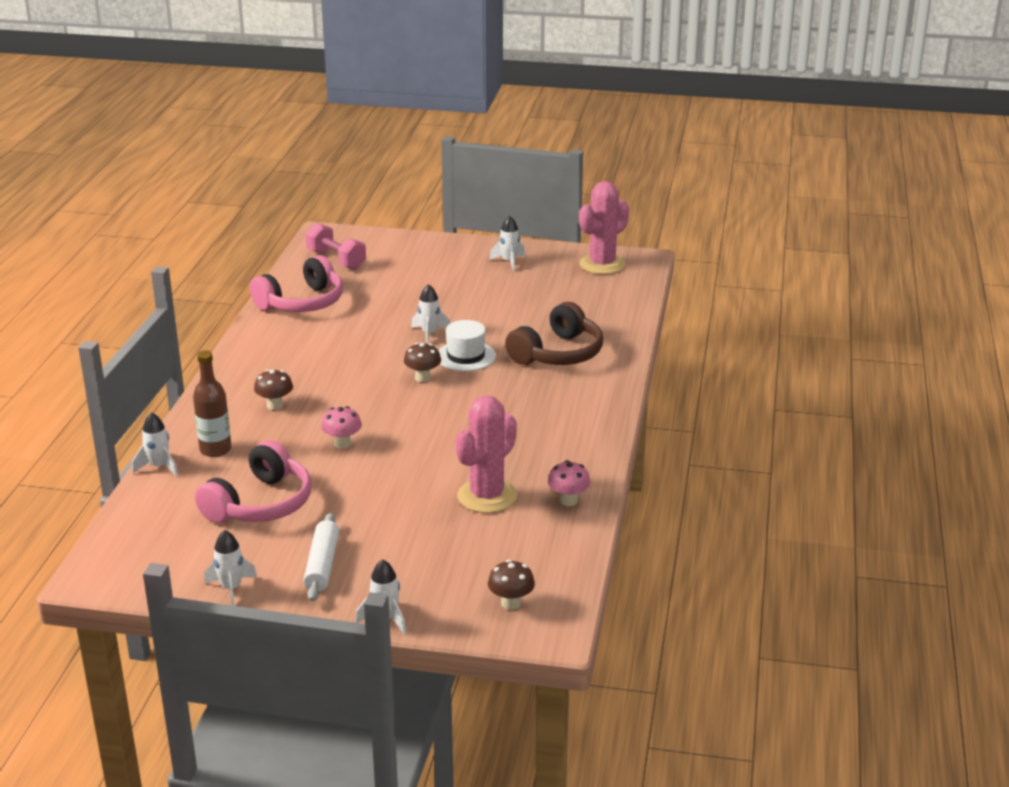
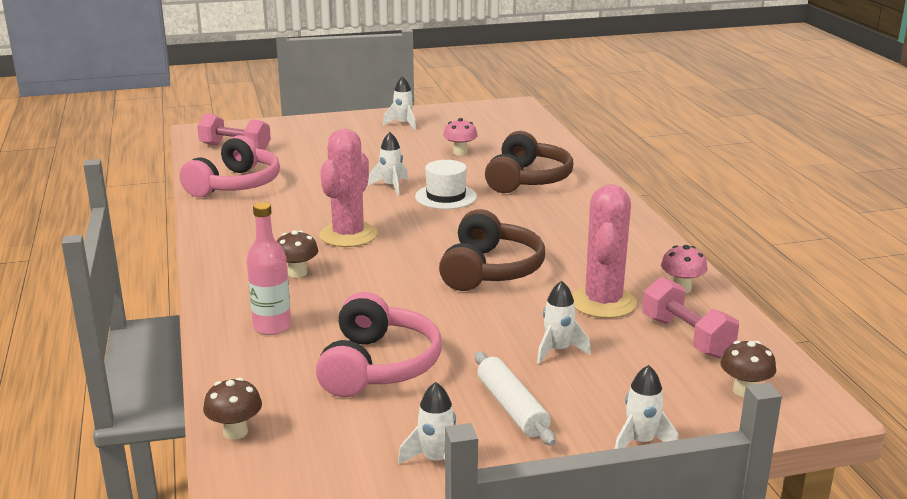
camera: 25 degrees left, 5 degrees down
white rocket [132,412,178,477] -> white rocket moved to [537,281,591,364]
brown bottle [193,350,232,457] -> pink bottle [247,202,291,335]
pink mushroom [321,406,362,449] -> pink mushroom moved to [443,118,478,156]
brown mushroom [404,343,441,382] -> brown mushroom moved to [203,378,262,440]
pink cactus [579,181,629,274] -> pink cactus moved to [319,129,378,247]
none -> brown headphones [439,209,545,291]
none -> pink dumbbell [642,277,739,358]

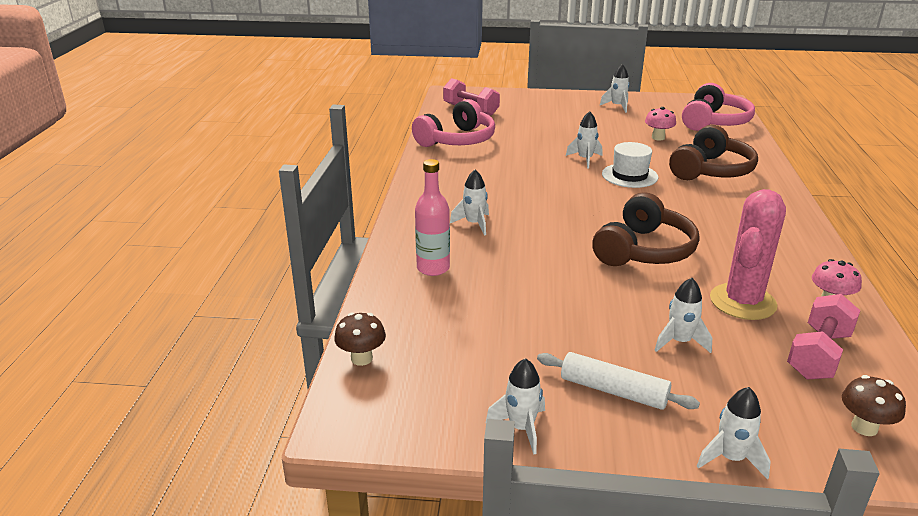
camera: 20 degrees right, 5 degrees up
brown mushroom [277,230,318,278] -> white rocket [450,170,489,236]
pink headphones [316,292,442,397] -> pink headphones moved to [682,83,755,131]
pink cactus [319,129,378,247] -> none
white rolling pin [475,352,556,446] -> white rolling pin turned 60 degrees counterclockwise [537,352,700,410]
pink dumbbell [642,277,739,358] -> pink dumbbell turned 45 degrees clockwise [787,294,860,380]

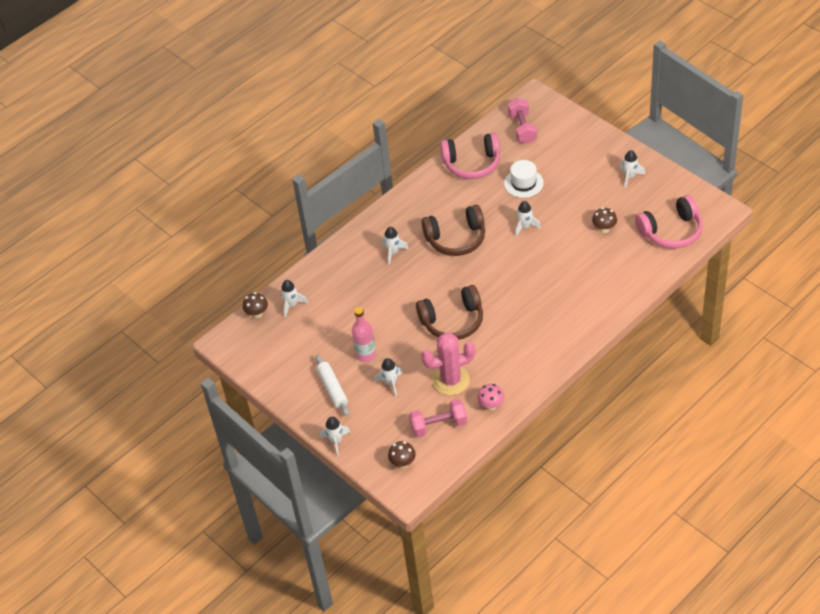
camera: 45 degrees right, 20 degrees up
pink bottle [415,159,450,276] -> pink bottle moved to [352,307,376,362]
white rocket [485,358,545,455] -> white rocket moved to [281,280,308,318]
white hat [602,142,659,188] -> white hat moved to [504,160,544,198]
pink mushroom [645,107,676,140] -> brown mushroom [592,207,617,233]
brown headphones [669,125,758,180] -> brown headphones moved to [421,205,485,256]

